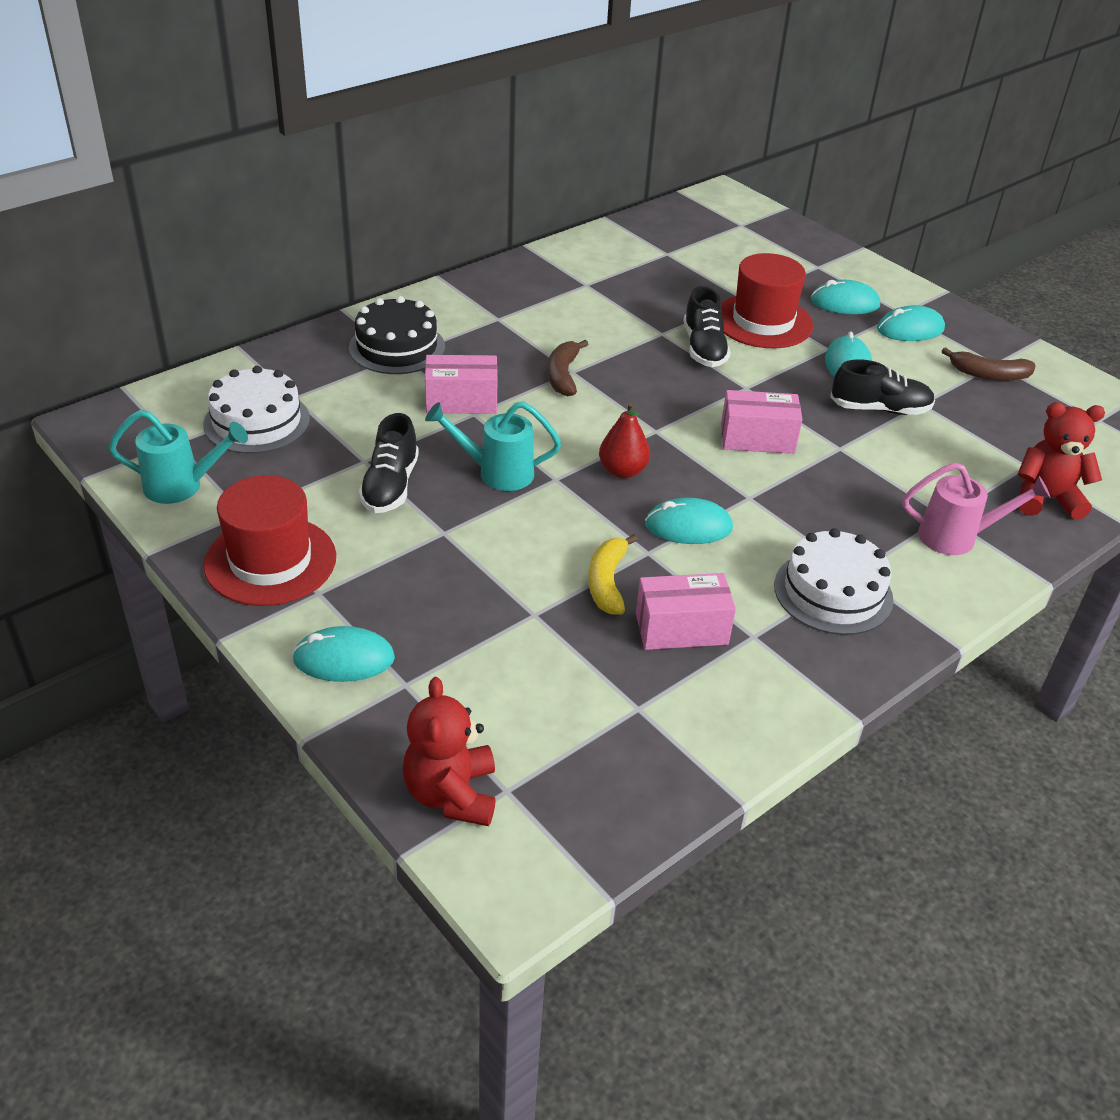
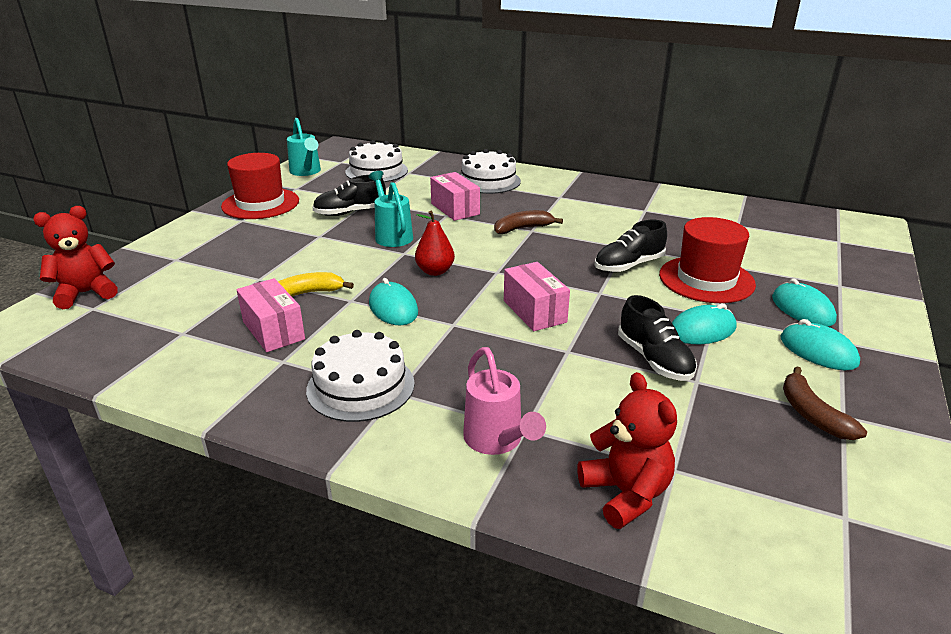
camera: 65 degrees right, 10 degrees down
turquoise mouse [292,626,395,682] -> none
black cake [349,296,445,374] -> white cake [461,149,521,194]

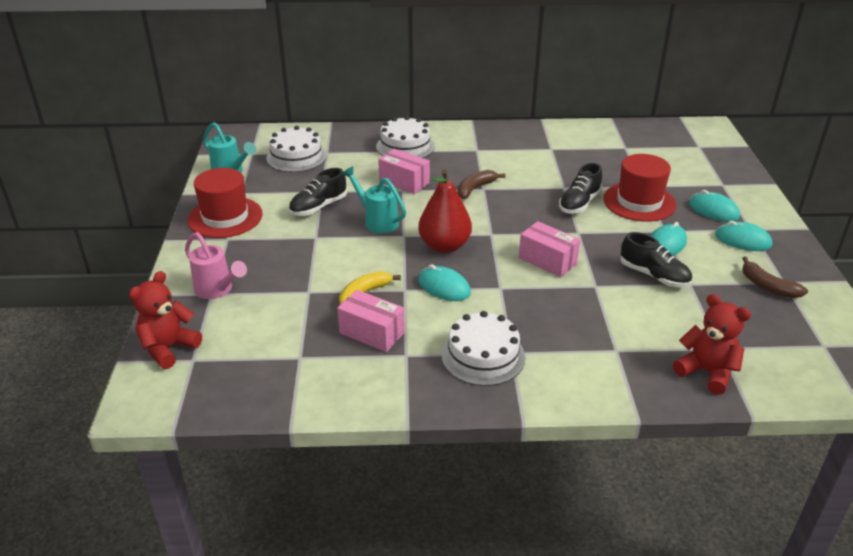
camera: 25 degrees left, 5 degrees up
red pear [415,211,455,276] -> red pear [418,169,472,253], size x1.58
pink watering can [463,347,546,455] -> pink watering can moved to [185,232,247,299]

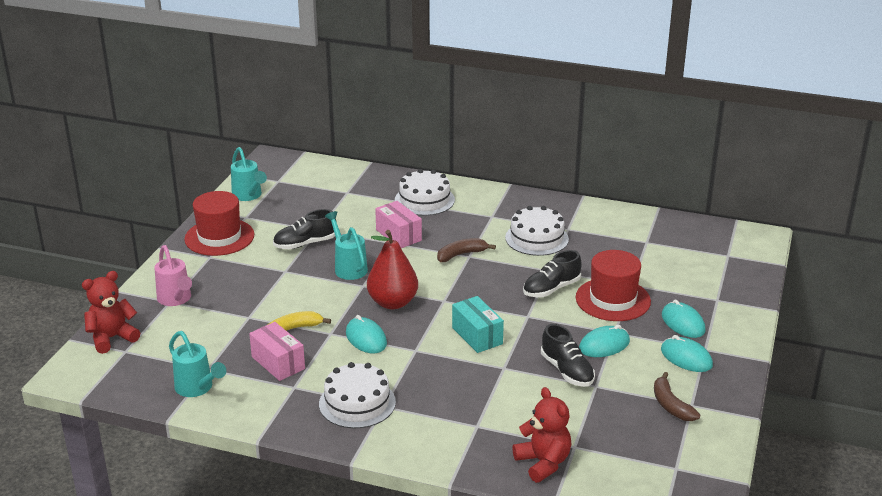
camera: 20 degrees right, 5 degrees down
white cake [266,126,327,172] -> white cake moved to [505,206,569,256]
pink box [519,221,580,277] -> turquoise box [452,296,504,353]
none -> turquoise watering can [169,331,226,397]

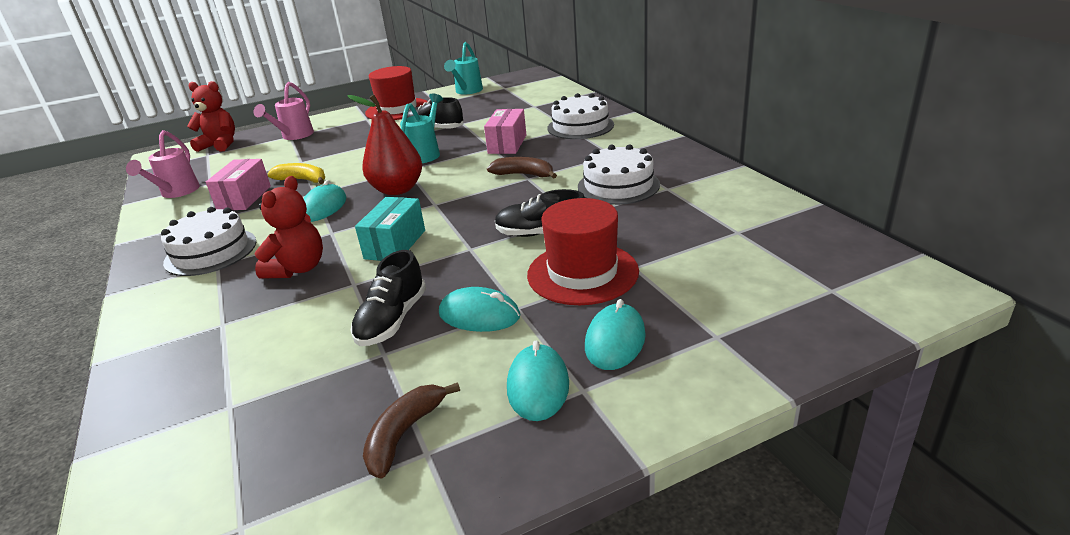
camera: 50 degrees right, 0 degrees up
turquoise watering can [169,331,226,397] -> pink watering can [126,130,200,198]
red teddy bear [512,387,571,483] -> red teddy bear moved to [254,176,323,279]

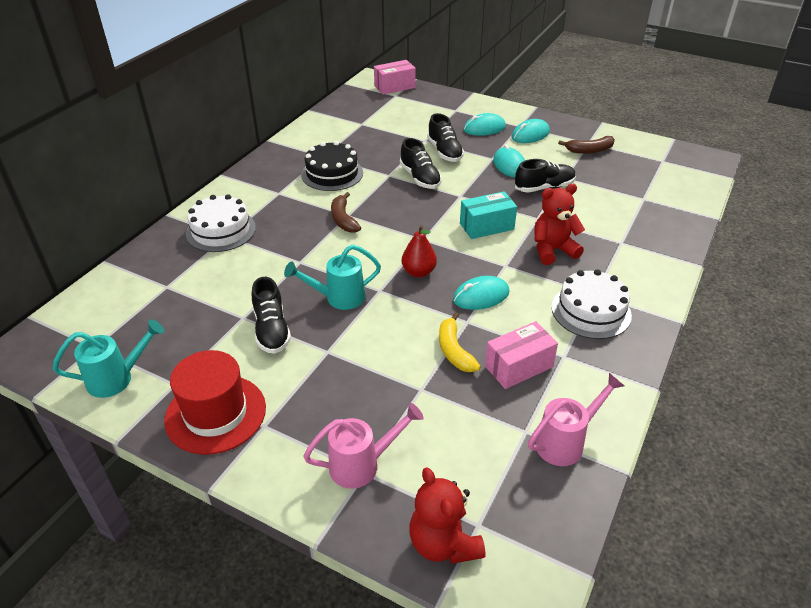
camera: 130 degrees left, 10 degrees up
red pear [347,95,422,195] -> red pear [402,225,437,277], size x0.63
pink box [484,109,526,154] -> pink box moved to [374,60,416,95]
red hat [527,198,639,305] -> black shoe [427,113,464,162]
white cake [578,144,660,205] -> black cake [301,141,363,191]

